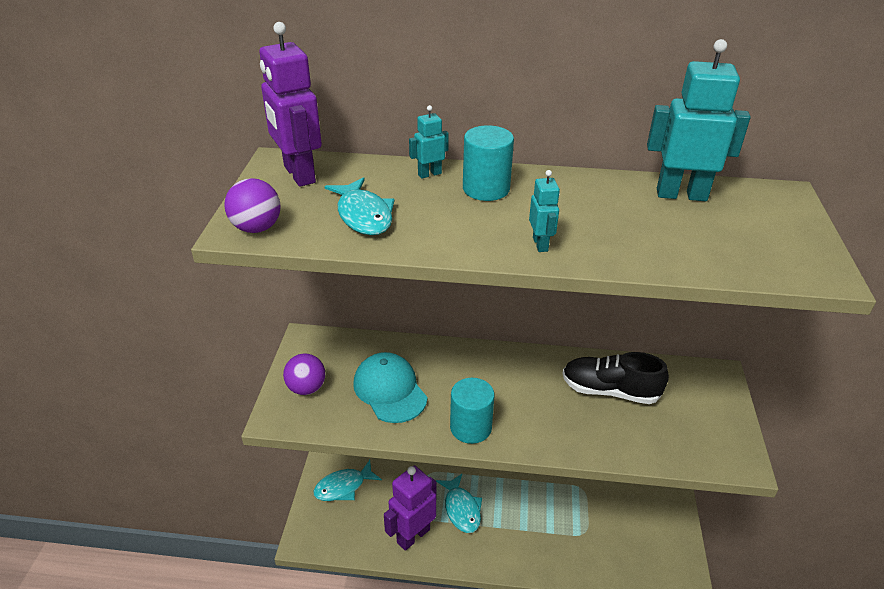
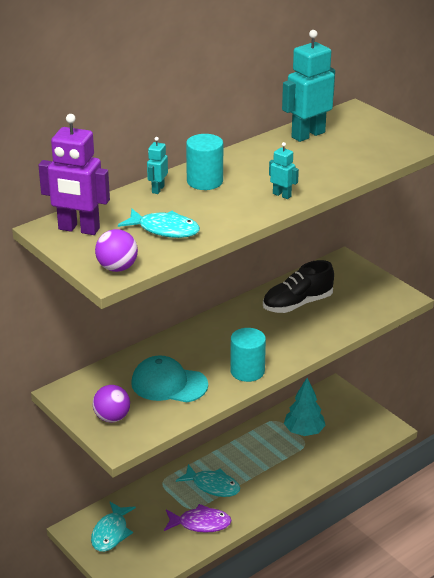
camera: 45 degrees left, 5 degrees down
purple robot [384,465,437,551] -> purple fish [164,504,232,533]
none -> turquoise tree [284,378,326,436]

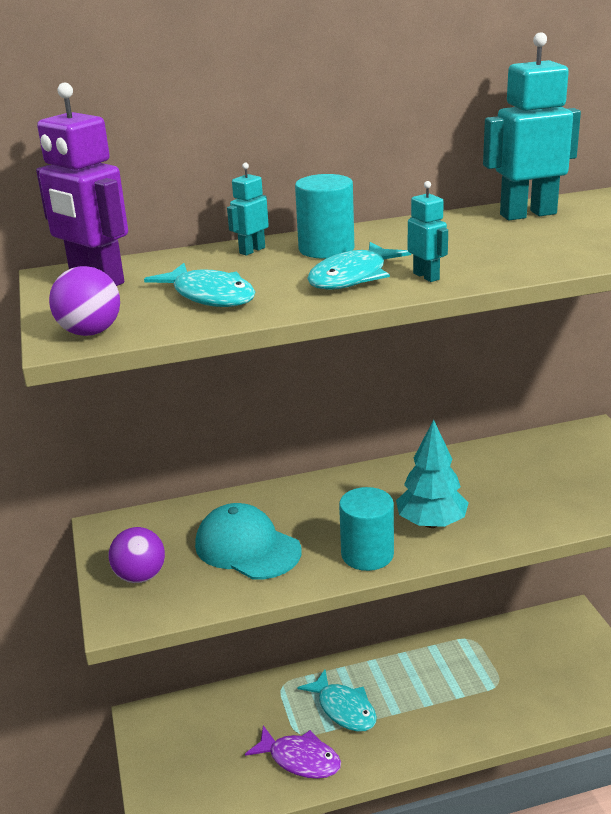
camera: 25 degrees right, 5 degrees down
turquoise fish [91,502,136,552] -> turquoise fish moved to [307,242,411,290]
black shoe [263,260,334,313] -> none
turquoise tree [284,378,326,436] -> turquoise tree moved to [396,420,468,528]

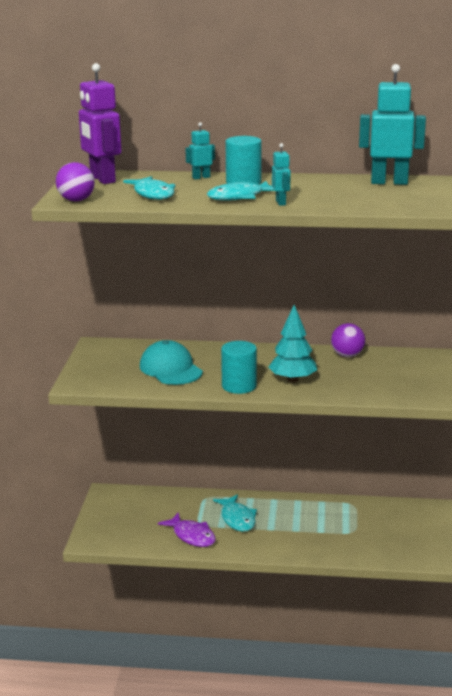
camera: 20 degrees right, 5 degrees down
purple ball [108,527,165,583] -> purple ball moved to [331,323,365,357]

